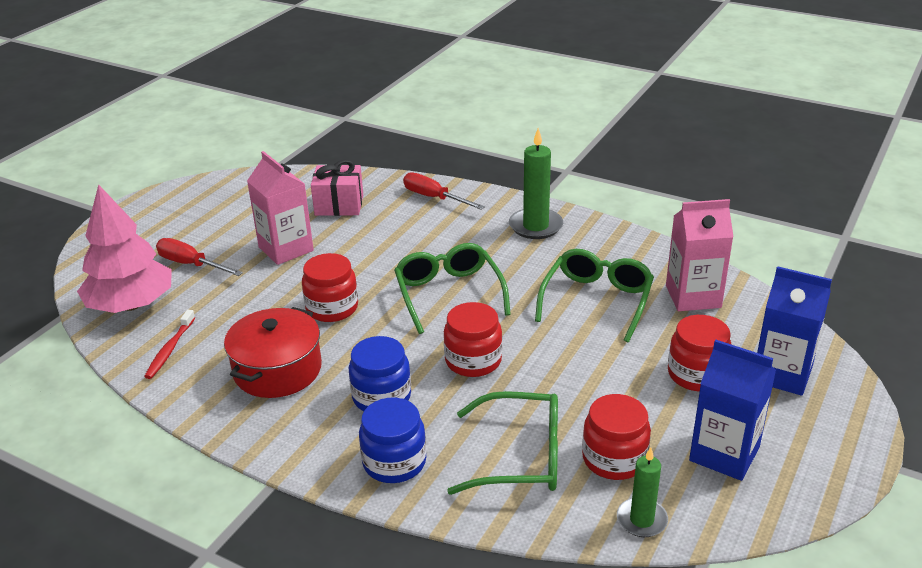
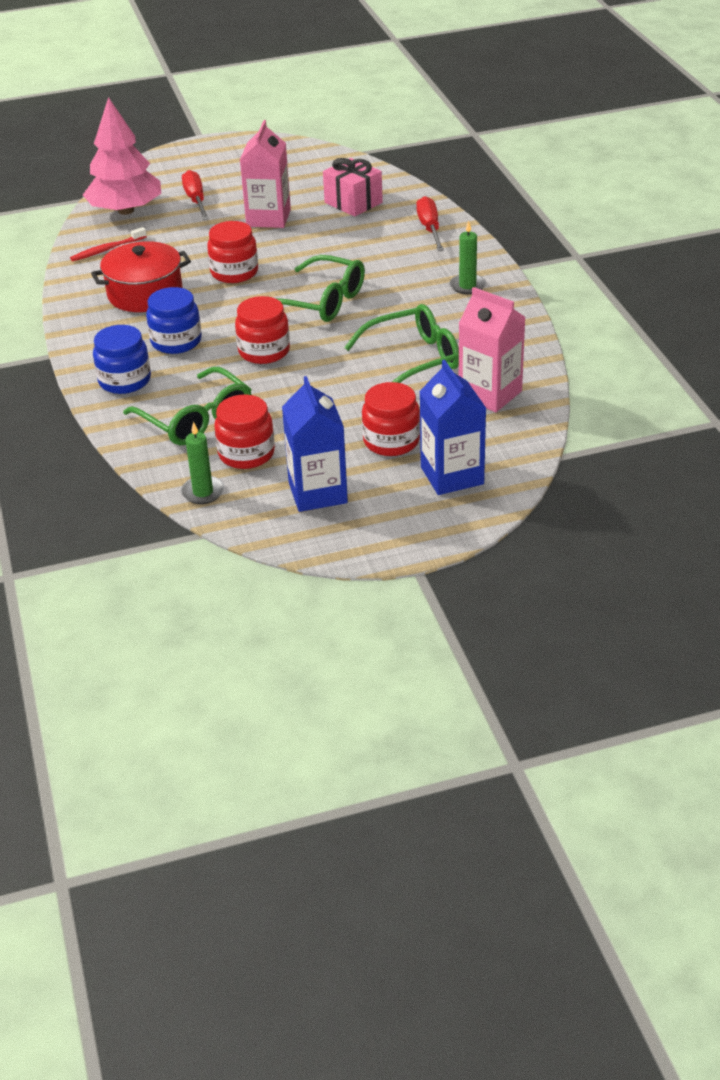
camera: 45 degrees right, 5 degrees up
green glasses [394,243,511,334] -> green glasses turned 90 degrees clockwise [275,255,365,322]
green candle [509,128,563,239] -> green candle [450,221,486,294], size x0.64

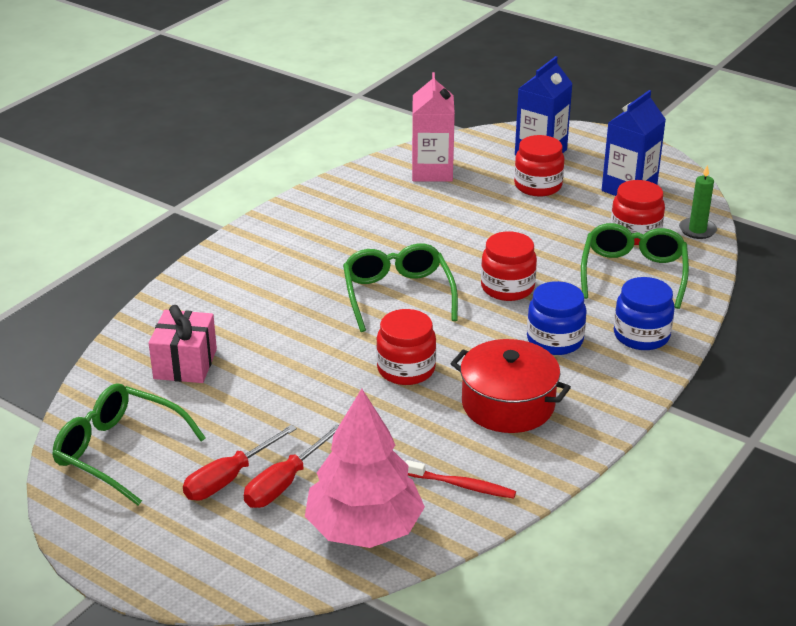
camera: 130 degrees left, 5 degrees down
pink carton [240,120,291,228] -> none
green glasses [344,304,459,383] -> green glasses moved to [52,383,206,505]
red screwdriver [416,196,444,251] -> red screwdriver moved to [183,425,297,501]
green candle [450,221,486,294] -> none

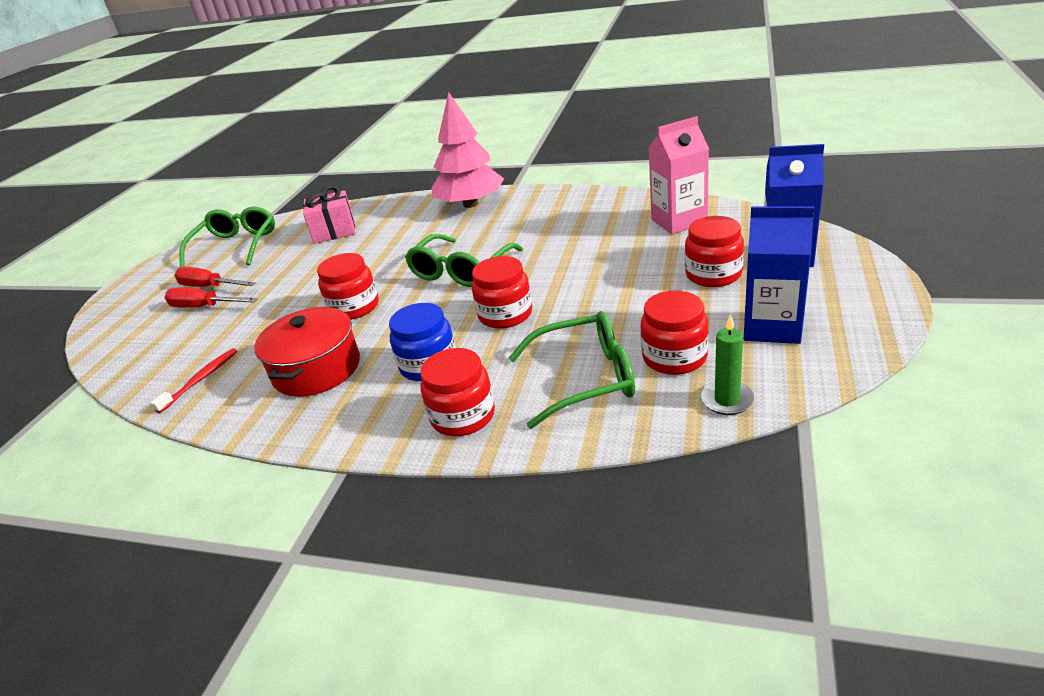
camera: 75 degrees right, 0 degrees up
pink tree [305,389,425,548] -> pink tree moved to [432,92,504,208]
green glasses [343,243,458,332] -> green glasses turned 150 degrees clockwise [405,234,523,287]
red toothbrush [405,460,516,499] -> red toothbrush turned 150 degrees counterclockwise [151,348,237,413]
blue jar [614,277,675,350] -> red jar [420,348,495,436]

